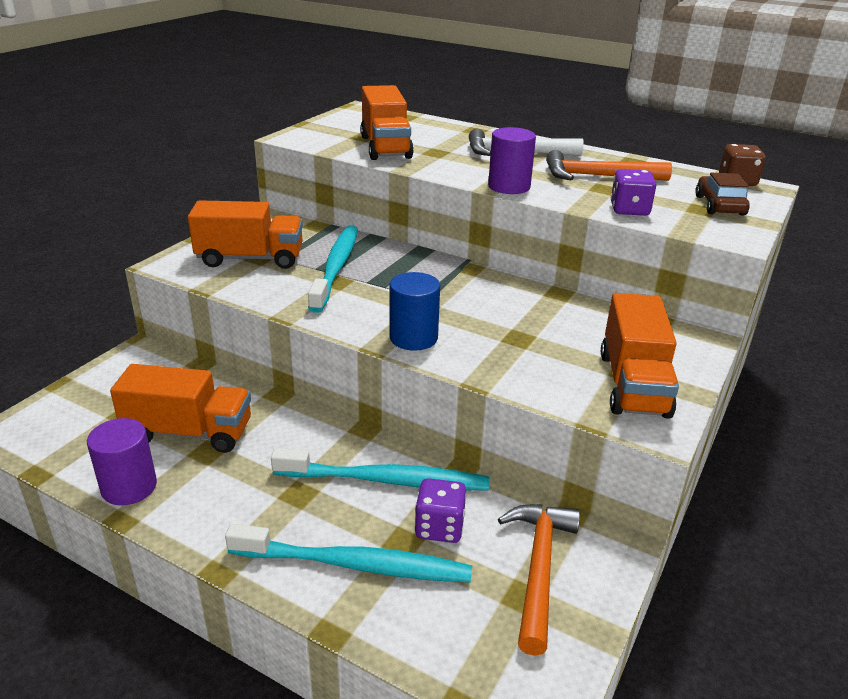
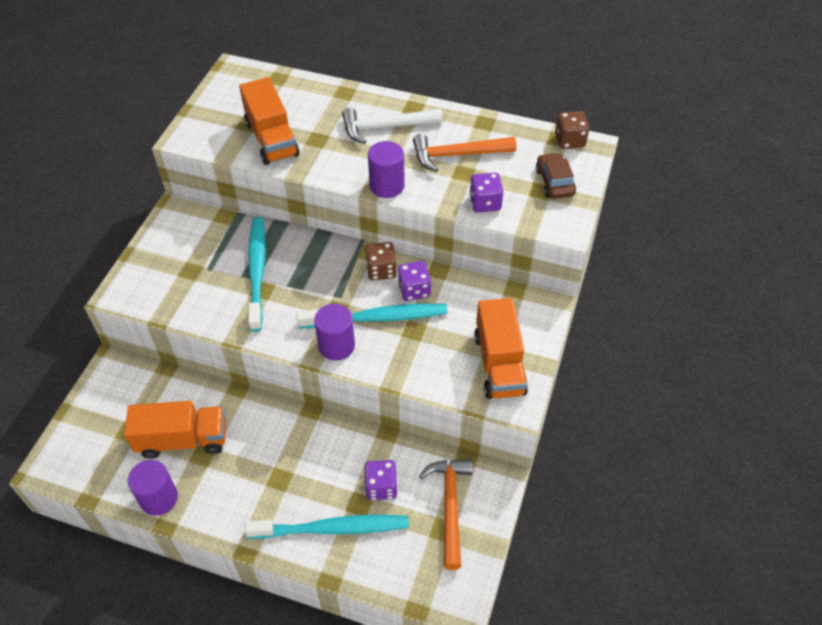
camera: 10 degrees left, 20 degrees up
orange truck [188,200,303,269] -> none
turquoise toothbrush [271,448,489,490] -> turquoise toothbrush moved to [296,304,447,329]
blue cylinder [389,272,440,351] -> purple cylinder [314,304,355,361]
none -> brown dice [366,242,397,280]
none -> purple dice [398,261,431,301]

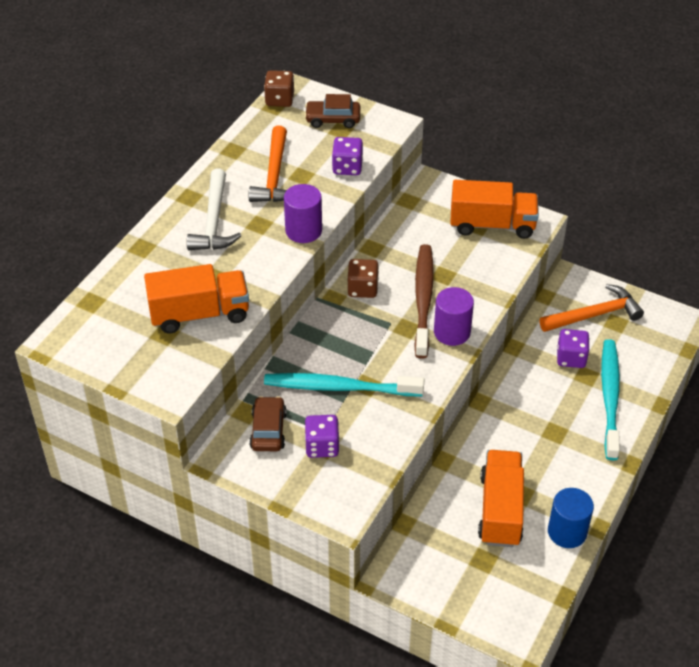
camera: 80 degrees left, 5 degrees down
purple cylinder [128,460,178,516] -> blue cylinder [548,488,594,548]
turquoise toothbrush [296,304,447,329] -> brown toothbrush [414,244,434,359]
purple dice [398,261,431,301] -> purple dice moved to [305,415,340,458]
orange hammer [419,459,473,570] -> orange hammer turned 150 degrees clockwise [540,284,644,332]
none -> brown car [249,396,287,451]

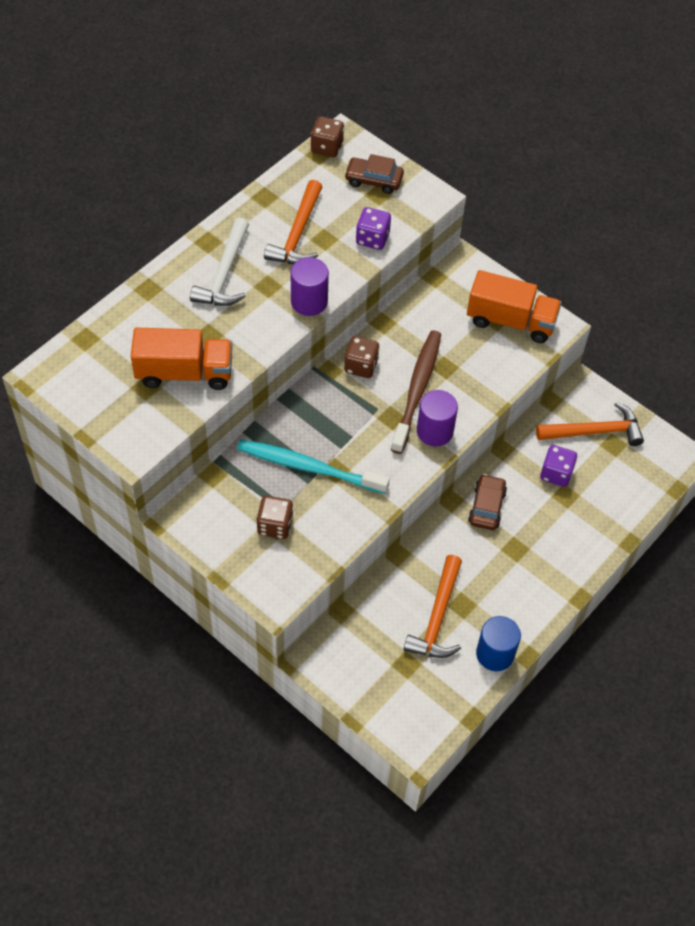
camera: 10 degrees right, 10 degrees up
brown car [249,396,287,451] -> brown car moved to [468,474,507,530]
purple dice [305,415,340,458] -> brown dice [256,496,293,539]
orange truck [478,450,524,547] -> orange hammer [403,555,462,658]
turquoise toothbrush [601,339,620,460] -> none

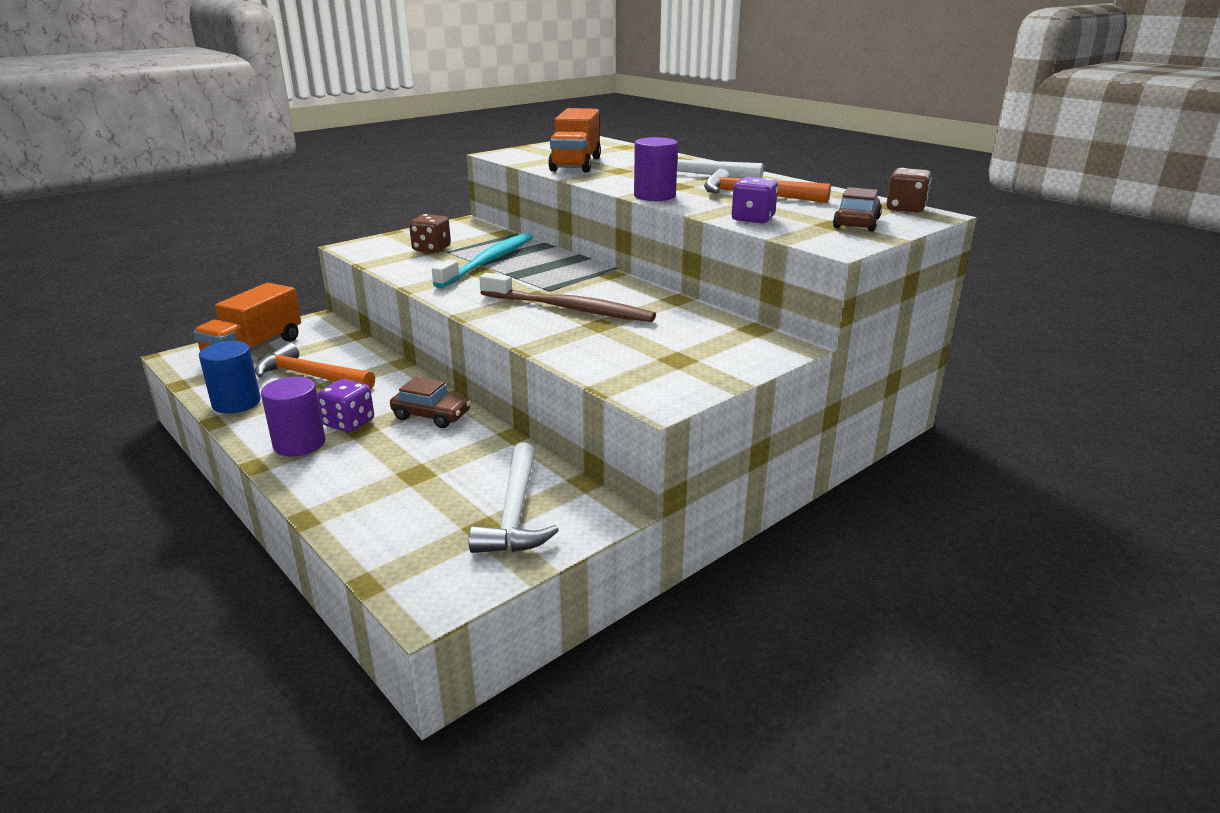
camera: 100 degrees right, 30 degrees down
brown dice [344,336,379,378] -> none
purple cylinder [417,390,458,446] -> purple cylinder moved to [261,377,325,457]
orange truck [467,270,562,343] -> orange truck moved to [193,283,301,352]
orange hammer [536,402,644,446] -> white hammer [469,443,559,553]
purple dice [540,445,577,487] -> purple dice moved to [317,379,374,432]

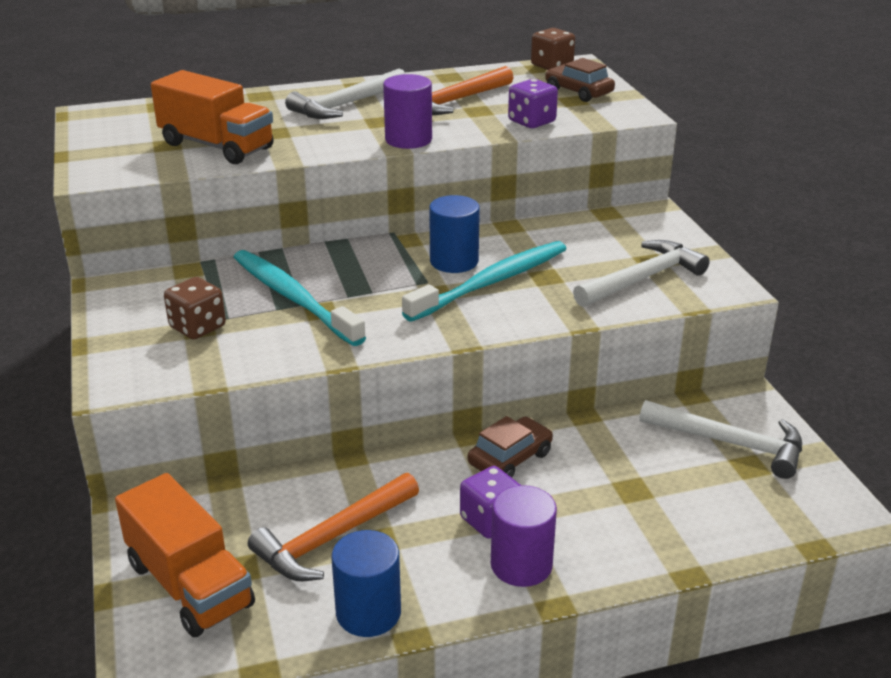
camera: 65 degrees left, 5 degrees up
brown toothbrush [479,273,656,322] -> turquoise toothbrush [402,241,567,322]
none -> blue cylinder [429,195,480,273]
none -> white hammer [573,240,710,307]

